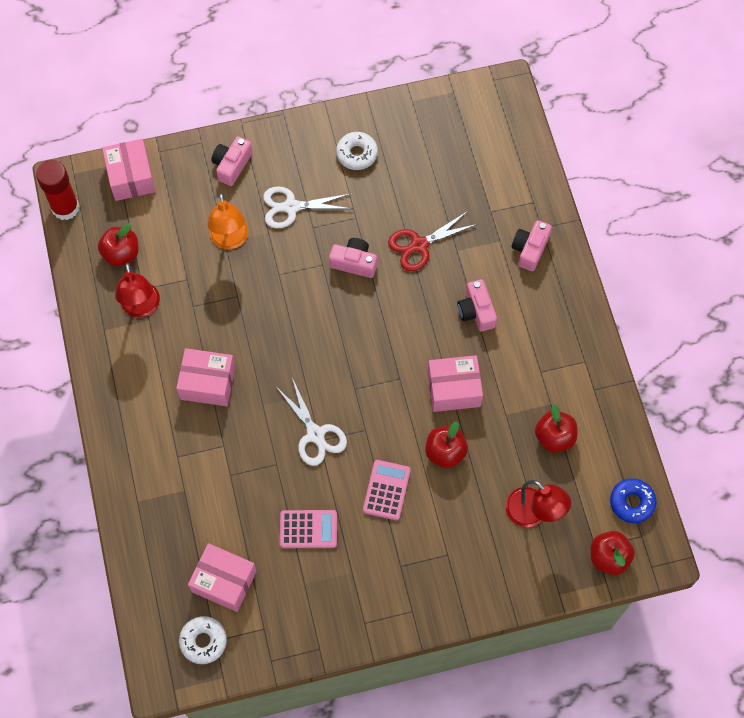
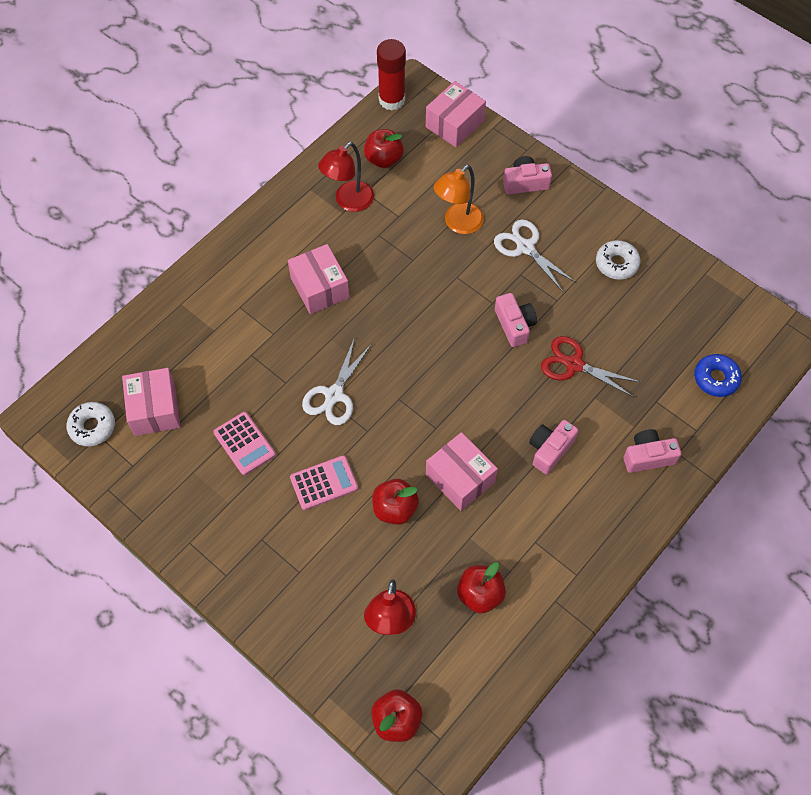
camera: 55 degrees right, 5 degrees down
blue donut [610,478,657,524] -> blue donut moved to [694,354,742,397]

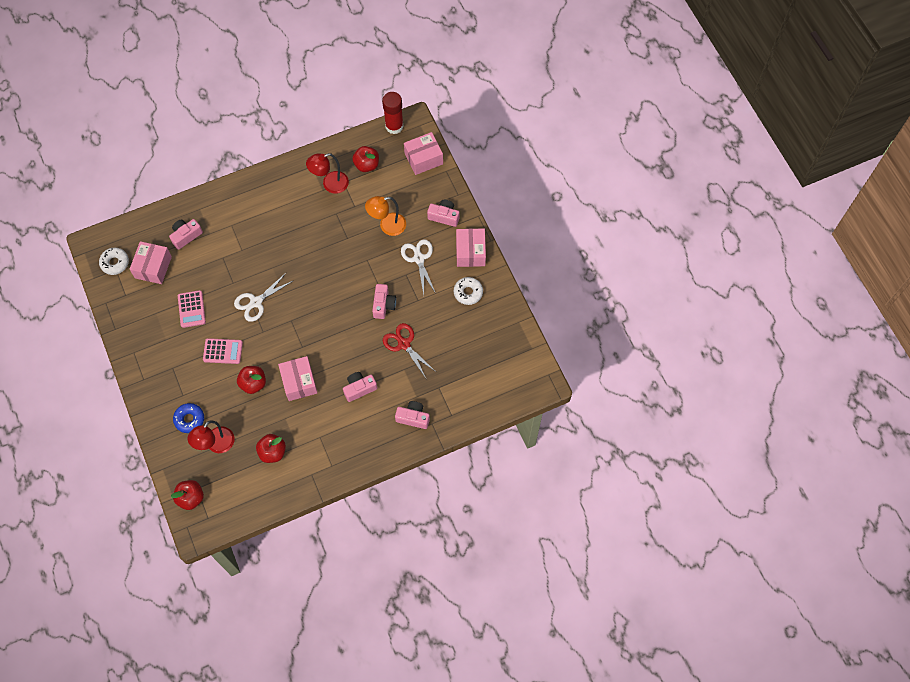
camera: 25 degrees right, 5 degrees up
pink box [288,244,349,314] -> pink box moved to [456,229,486,267]
blue donut [694,354,742,397] -> blue donut moved to [173,403,204,433]
none -> pink camera [169,219,203,250]

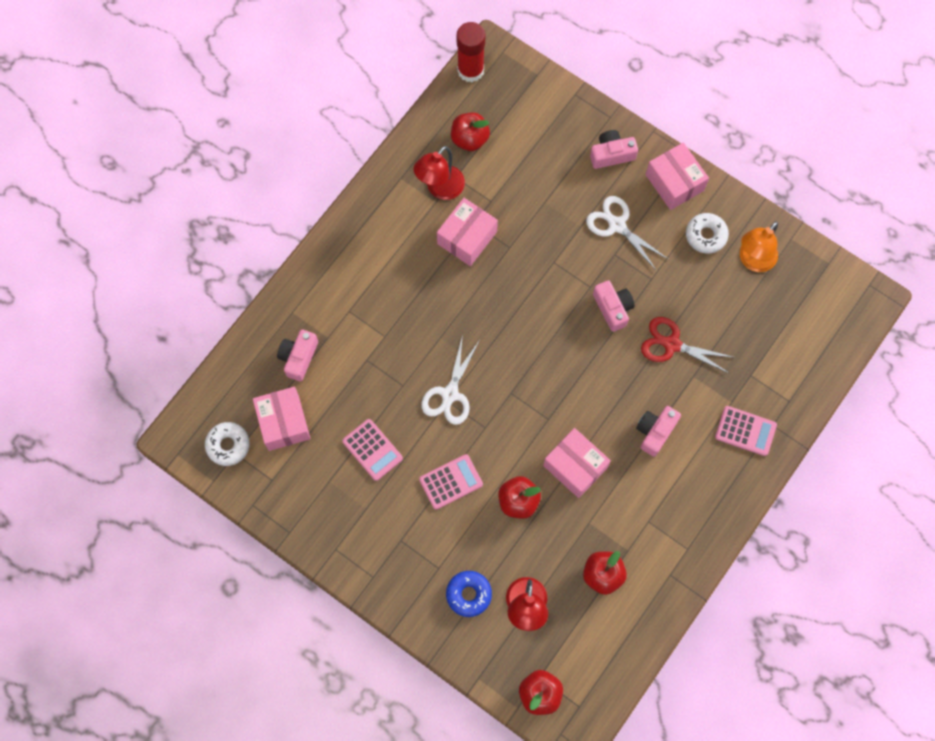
camera: 30 degrees left, 5 degrees up
orange lamp [365,196,406,236] -> orange lamp moved to [740,222,778,272]
pink camera [395,401,430,429] -> pink calculator [715,406,777,456]
pink box [404,132,443,175] -> pink box moved to [437,198,498,266]

